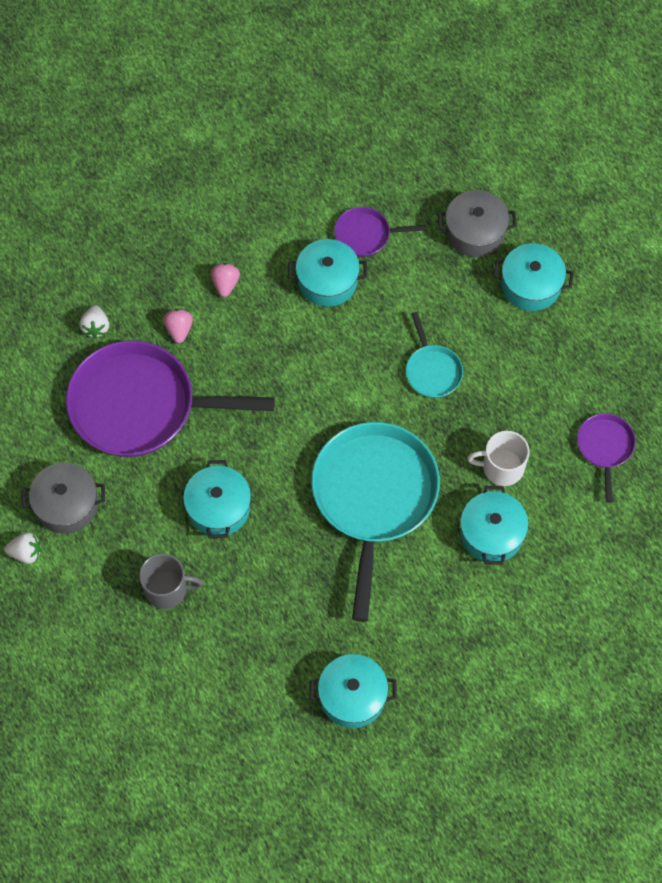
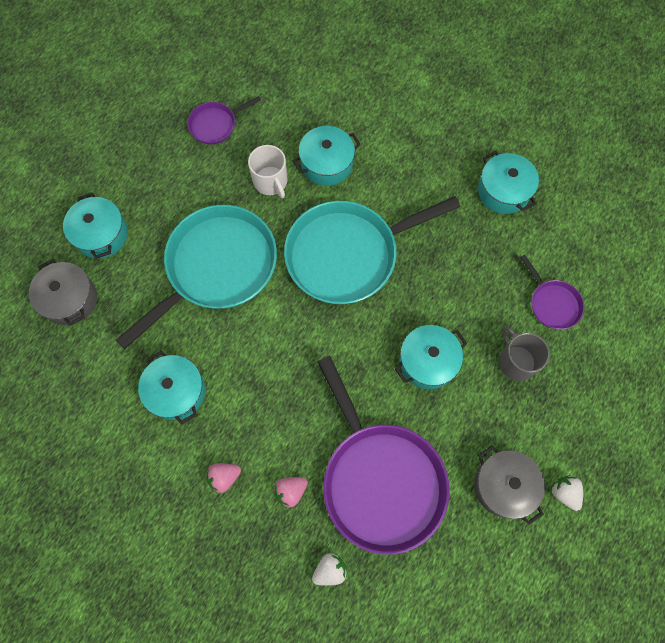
camera: 120 degrees left, 5 degrees up
purple pan [334,207,426,257] -> purple pan moved to [520,254,584,330]
turquoise pan [406,312,463,398] -> turquoise pan [116,205,277,349], size x2.17

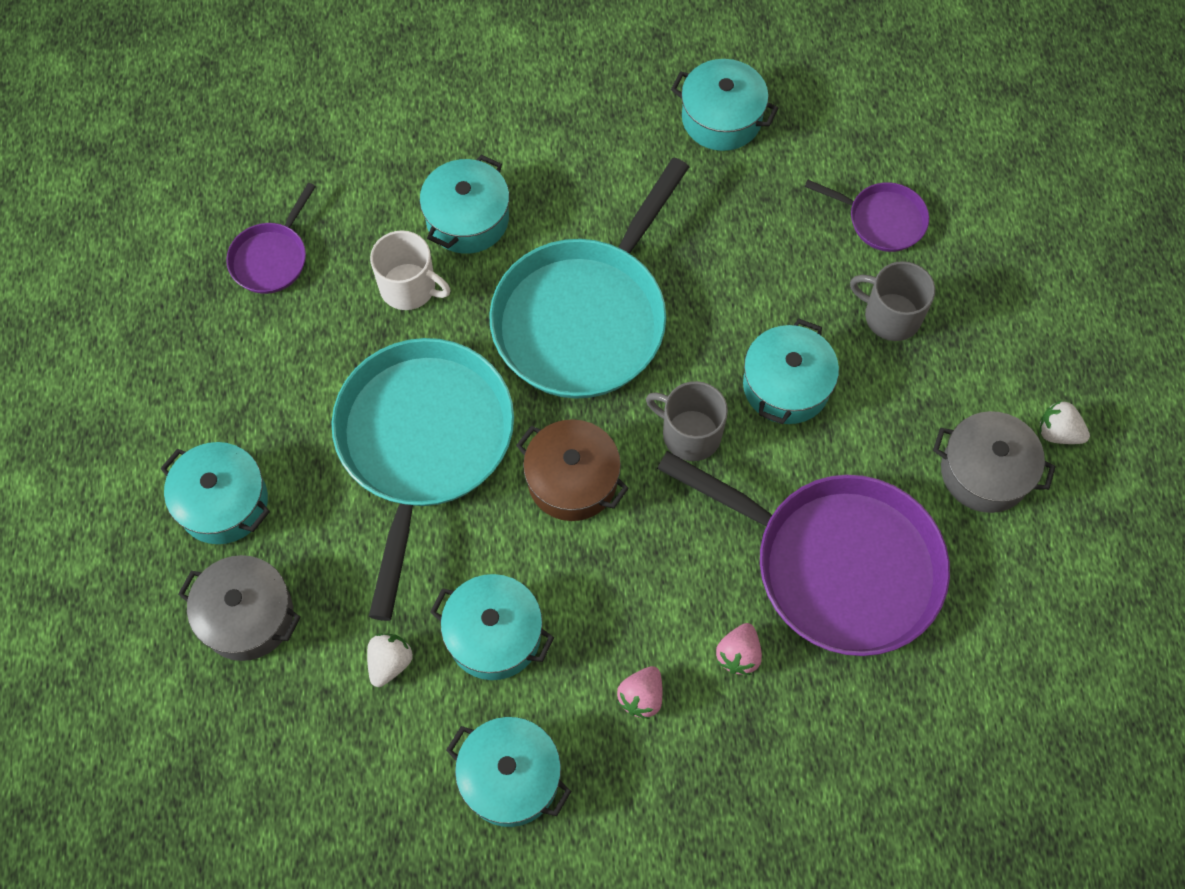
camera: 35 degrees left, 5 degrees down
white strawberry [312,553,347,586] -> white strawberry moved to [367,634,413,687]
none -> turquoise pot [446,717,571,827]
none -> brown pot [516,419,629,521]
none -> grey mug [646,381,728,461]

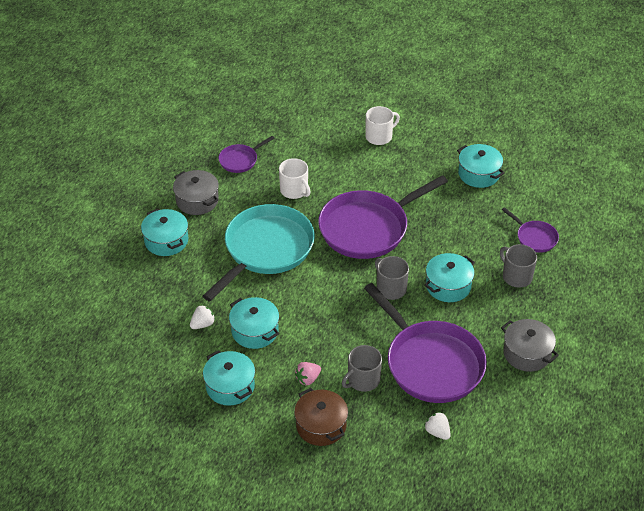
camera: 25 degrees right, 20 degrees down
grey pot [178,555,301,661] -> grey pot moved to [173,170,219,215]
turquoise pot [420,155,509,254] -> none
turquoise pan [489,157,689,399] -> purple pan [318,175,448,259]
brown pot [516,419,629,521] -> brown pot moved to [294,388,348,446]
pink strawberry [716,623,762,675] -> grey mug [342,345,382,392]
white strawberry [1039,400,1090,444] -> white strawberry moved to [424,412,450,440]
none -> white mug [365,106,400,145]

